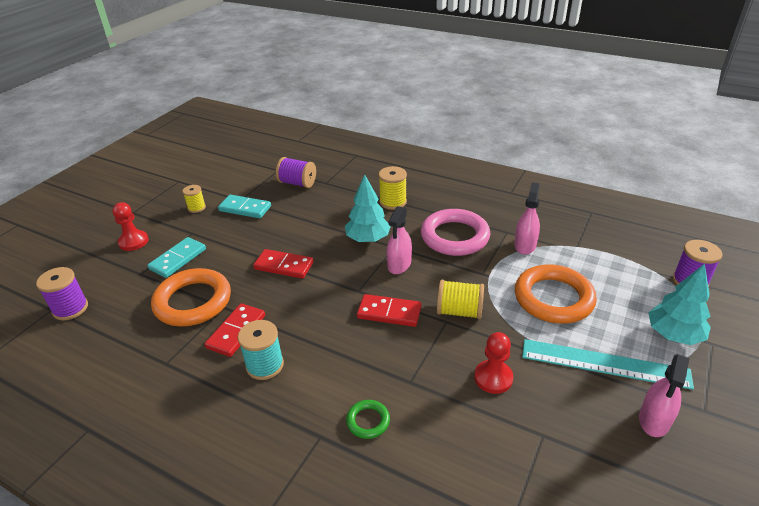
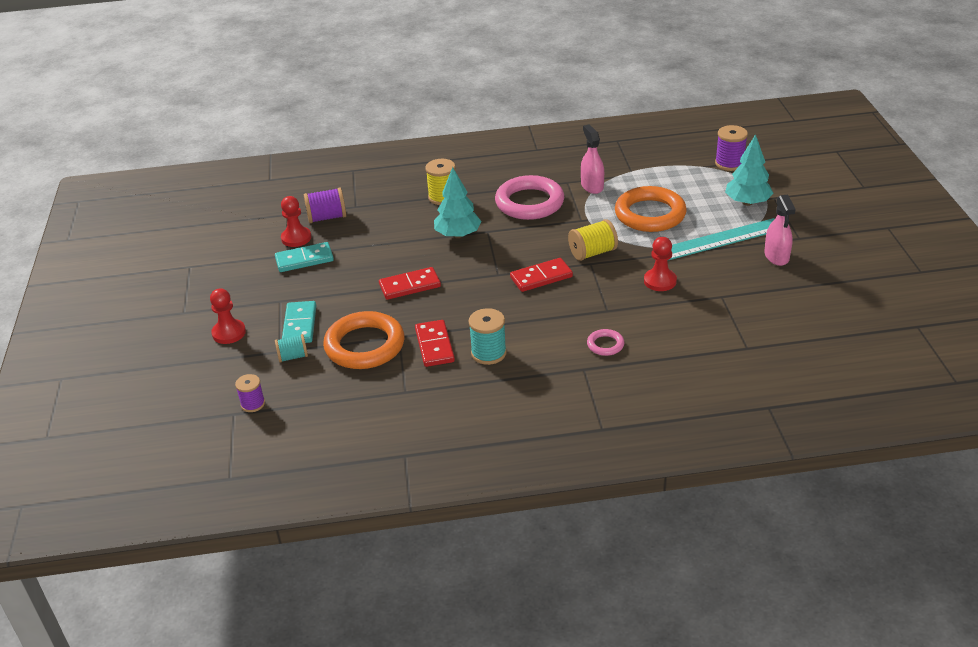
camera: 35 degrees left, 0 degrees up
purple spool [36,267,88,320] -> purple spool [235,374,265,412], size x0.66
yellow spool [182,185,206,213] -> none
green ring [346,400,390,439] -> pink ring [587,329,625,356]
pink spray bottle [387,206,412,274] -> none
none -> turquoise spool [275,334,308,363]
none -> red pawn [281,196,311,247]

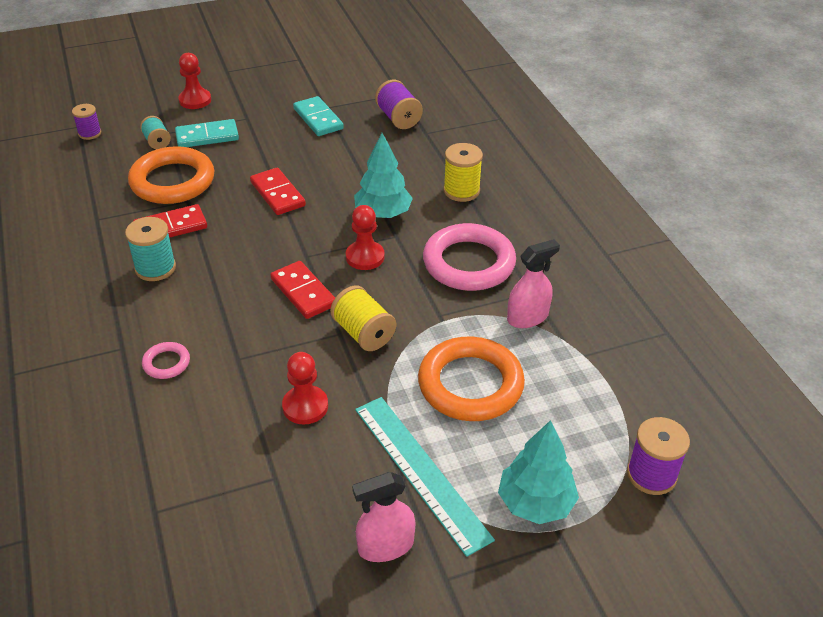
camera: 75 degrees right, 5 degrees up
red pawn [281,196,311,247] -> red pawn moved to [346,205,385,270]

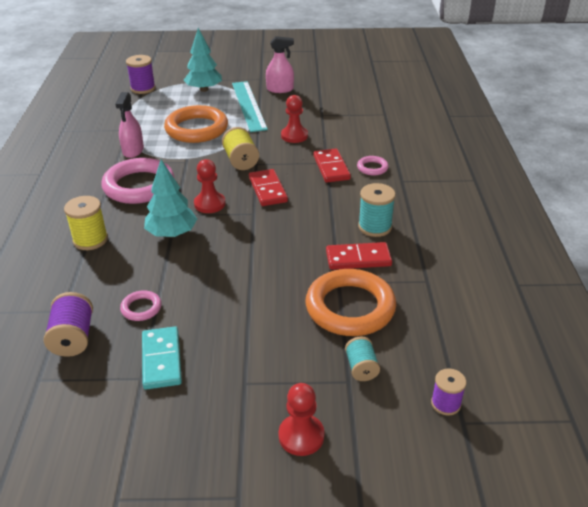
camera: 160 degrees left, 5 degrees down
turquoise domino [175,119,239,147] -> none
red domino [250,168,306,215] -> red domino moved to [313,149,351,183]
pink spray bottle [507,239,560,328] -> pink spray bottle turned 75 degrees counterclockwise [115,92,144,158]
none -> pink ring [120,290,162,321]

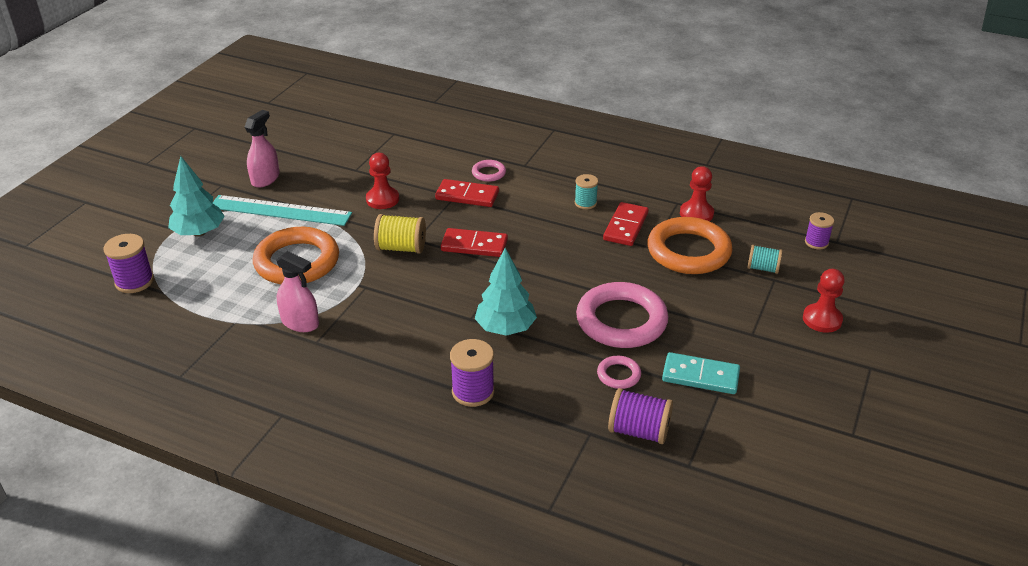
camera: 65 degrees left, 0 degrees up
yellow spool [64,196,108,250] -> purple spool [450,339,494,407]
pink ring [101,158,174,204] -> pink ring moved to [576,282,668,348]
red pawn [194,159,226,213] -> red pawn moved to [680,166,714,221]
turquoise spool [358,183,396,237] -> turquoise spool [575,174,598,209], size x0.66

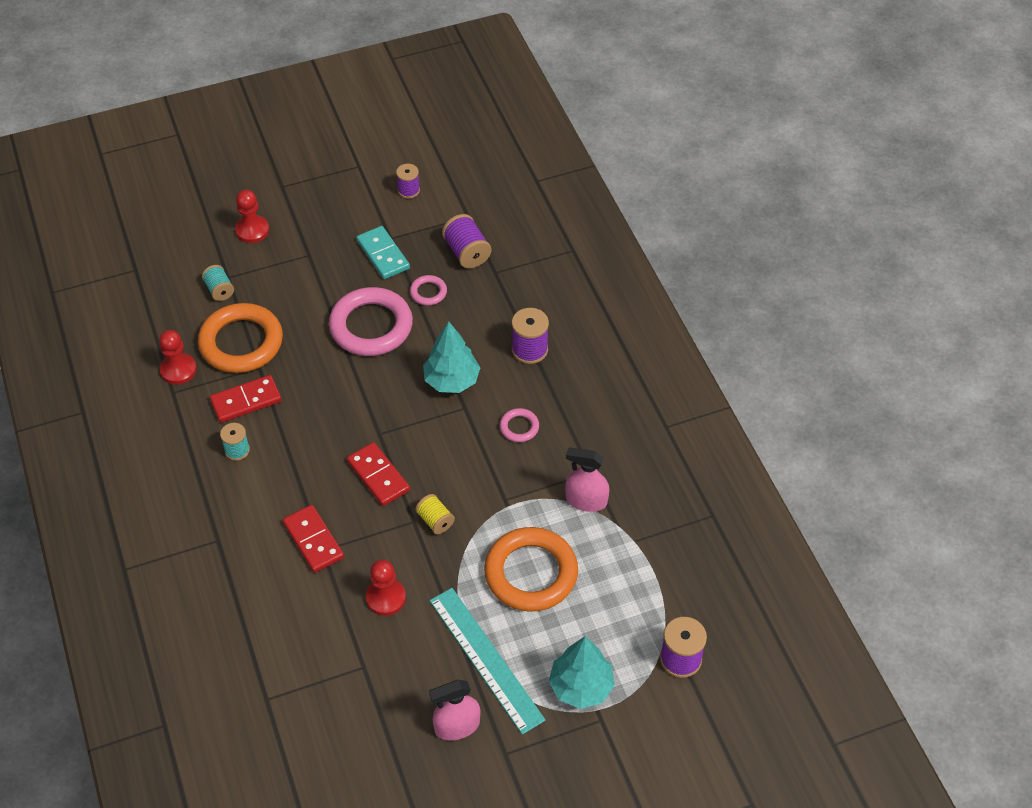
camera: 135 degrees left, 15 degrees up
pink spray bottle [276,251,319,332] -> pink spray bottle turned 60 degrees counterclockwise [565,447,609,512]
yellow spool [374,214,426,254] -> yellow spool [415,494,455,534], size x0.66
pink ring [472,160,506,182] -> pink ring moved to [500,408,539,442]
purple spool [805,212,834,249] -> purple spool moved to [396,164,420,199]

